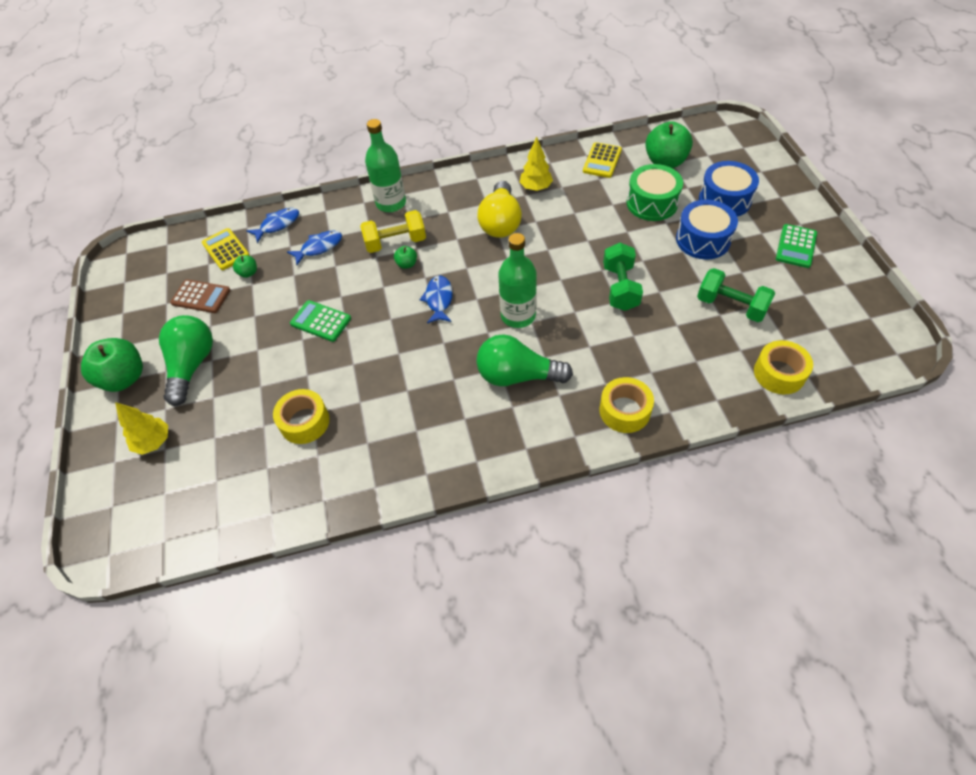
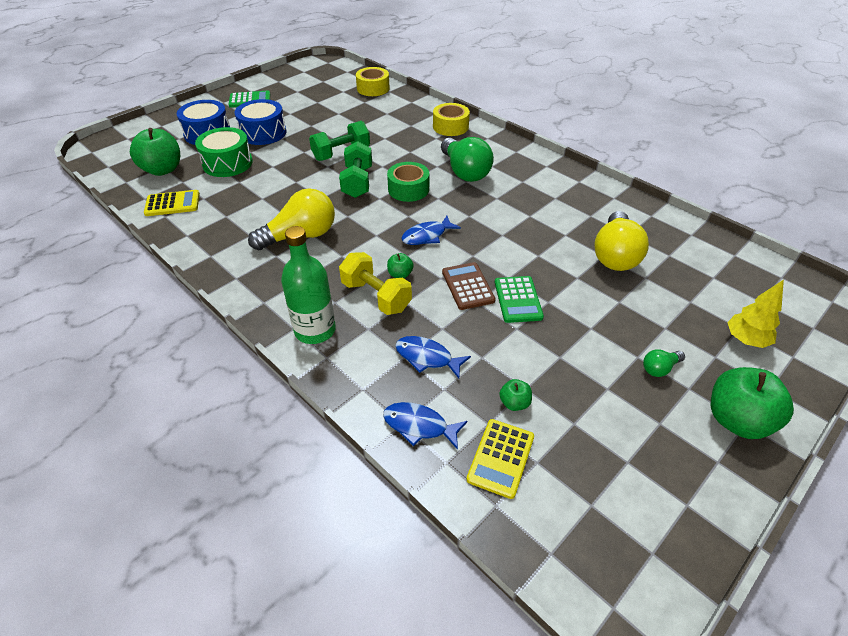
camera: 125 degrees left, 10 degrees down
green light bulb [159,315,213,406] -> green light bulb [643,349,685,377], size x0.45
brown calculator [170,279,230,313] -> brown calculator moved to [442,262,495,310]
yellow tape [273,389,330,444] -> yellow light bulb [594,211,649,271]
green bottle [498,233,537,328] -> green tape [387,162,429,202]
yellow tree [520,137,553,191] -> none
green dumbbell [697,268,775,322] -> green dumbbell moved to [339,141,372,198]

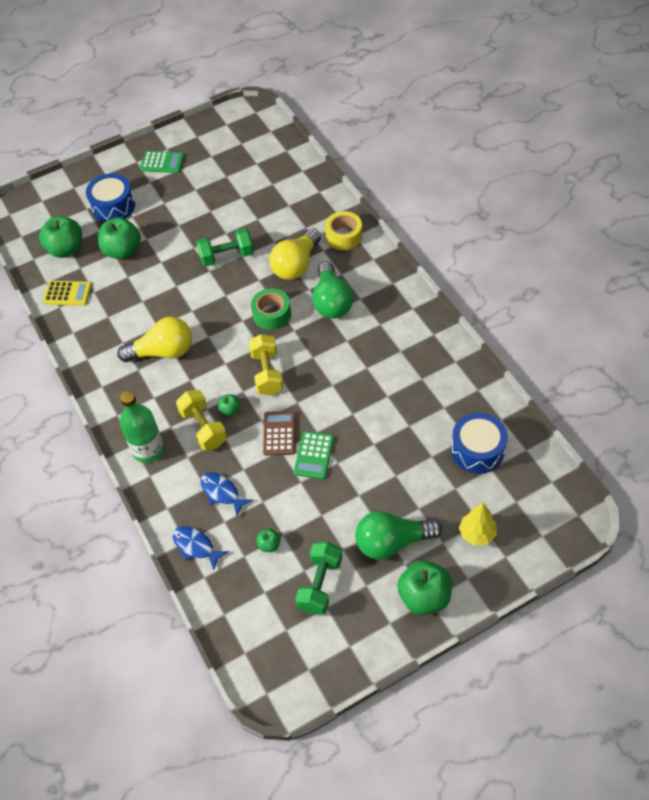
camera: 20 degrees right, 10 degrees up
green drum [195,127,253,177] -> green apple [98,217,141,259]
blue drum [234,99,286,145] -> blue drum moved to [451,412,508,474]
green dumbbell [339,141,372,198] -> green dumbbell moved to [295,542,342,615]
yellow tape [356,67,390,96] -> none
blue fish [401,216,461,245] -> yellow dumbbell [249,334,283,395]
yellow calculator [466,419,534,499] -> none
yellow light bulb [594,211,649,271] -> yellow light bulb moved to [269,228,321,280]
green light bulb [643,349,685,377] -> green light bulb [355,511,442,560], size x2.20

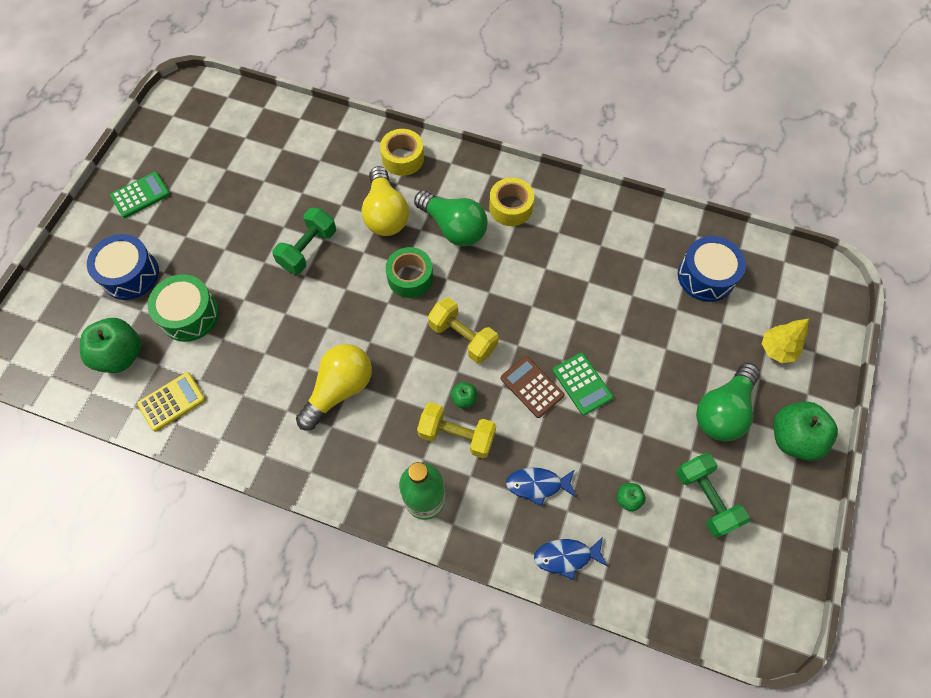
camera: 45 degrees left, 10 degrees up
green apple [98,217,141,259] -> green drum [148,275,219,342]
none -> yellow tape [489,178,534,226]

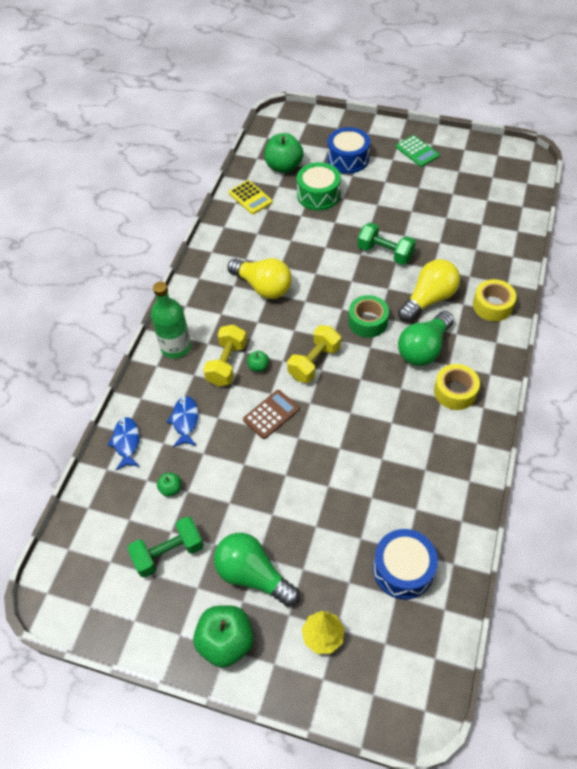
camera: 90 degrees right, 10 degrees down
yellow light bulb [361,166,409,236] -> yellow light bulb turned 150 degrees clockwise [398,259,460,322]
green calculator [553,353,613,416] -> none

